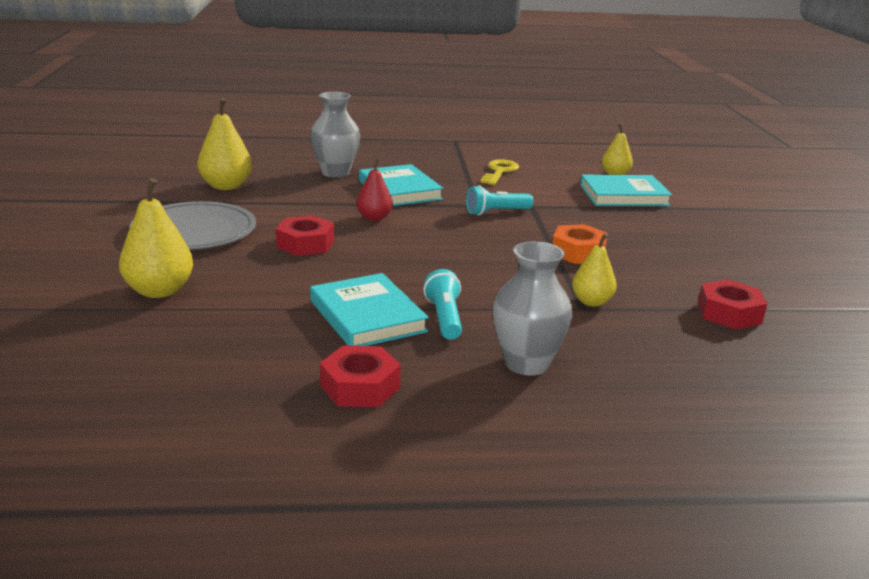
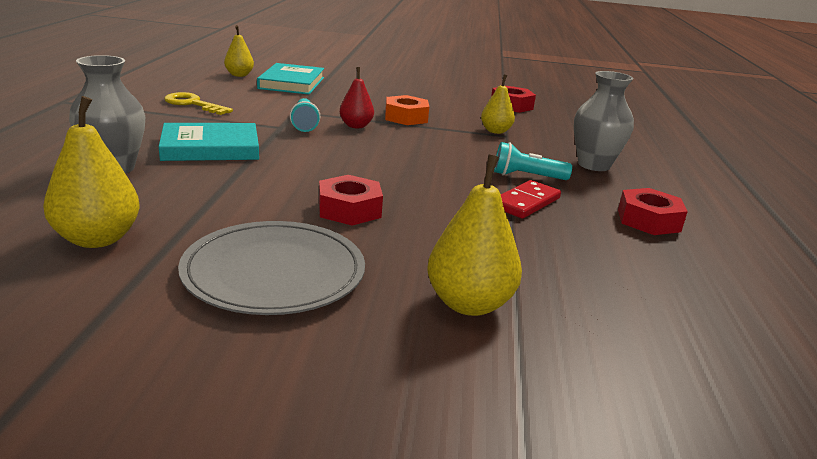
camera: 80 degrees left, 0 degrees up
turquoise book [310,273,429,346] -> red domino [501,180,561,219]
red pear [356,158,393,221] -> red pear moved to [340,67,374,128]

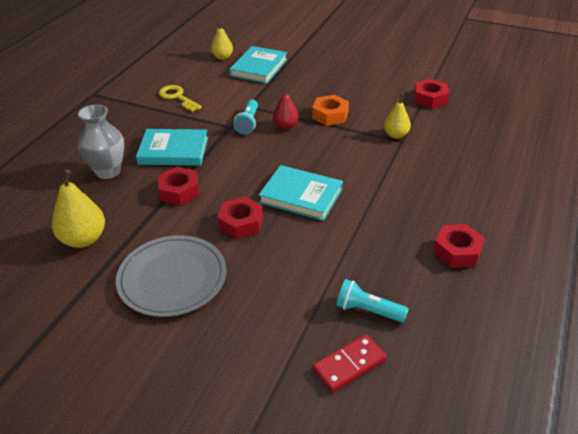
camera: 20 degrees right, 15 degrees up
yellow pear [427,155,522,316] -> none
turquoise flashlight [494,142,572,180] -> turquoise flashlight moved to [336,279,409,323]
red domino [501,180,561,219] -> red domino moved to [313,334,387,392]
grey vase [574,71,634,171] -> none
none -> red nut [158,167,199,206]
none -> turquoise book [259,165,343,221]

